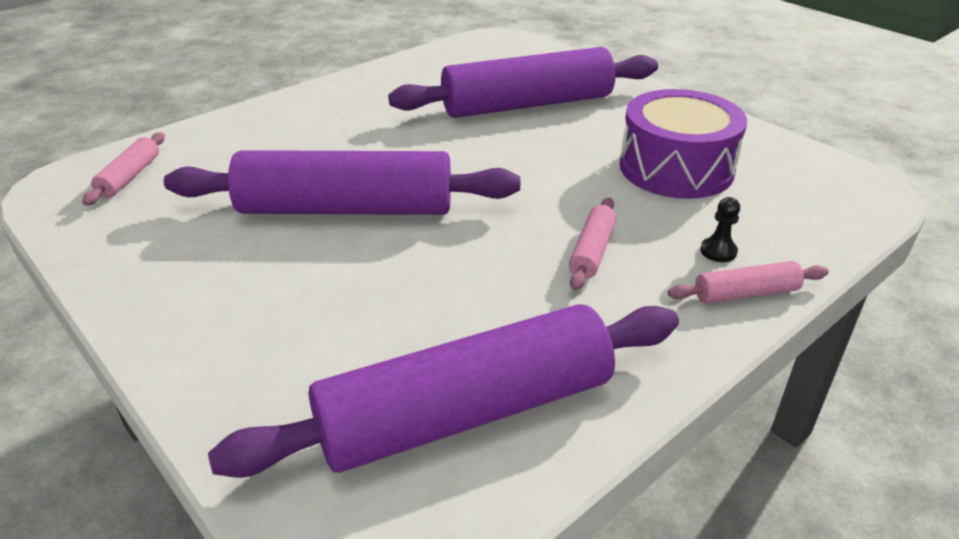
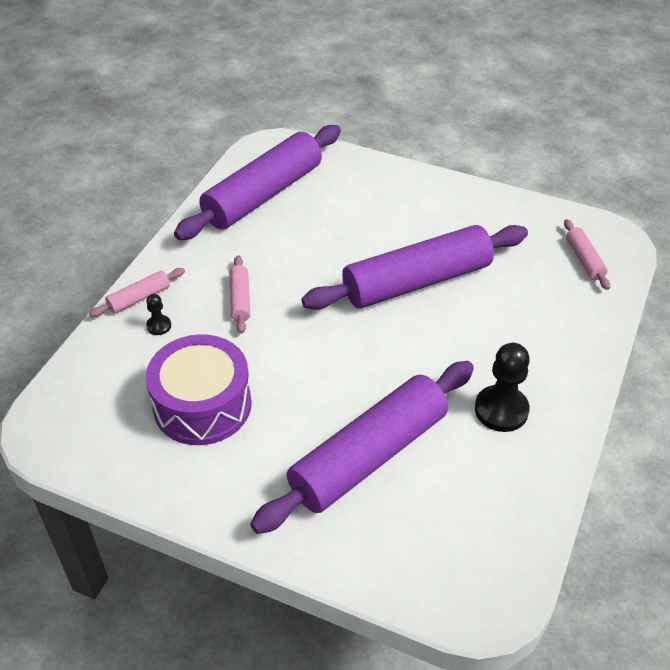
camera: 155 degrees right, 10 degrees up
none -> black pawn [475,343,530,432]

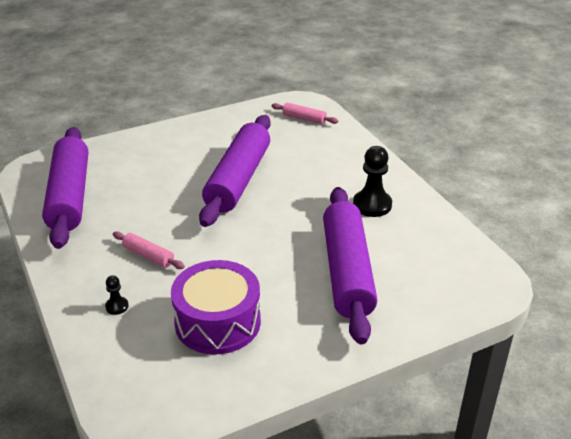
camera: 50 degrees left, 10 degrees down
pink rolling pin [89,268,185,317] -> none

